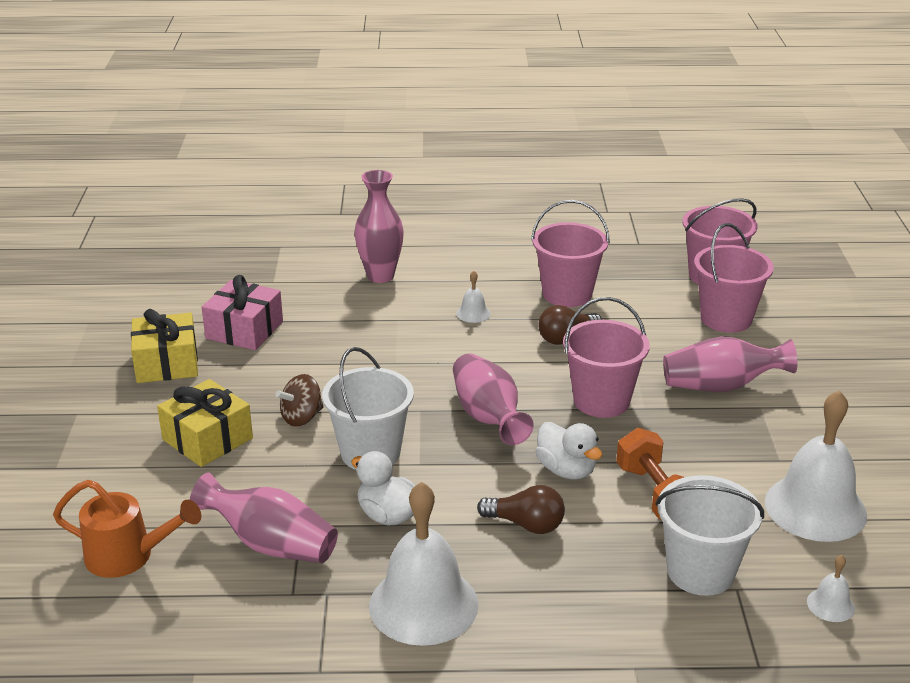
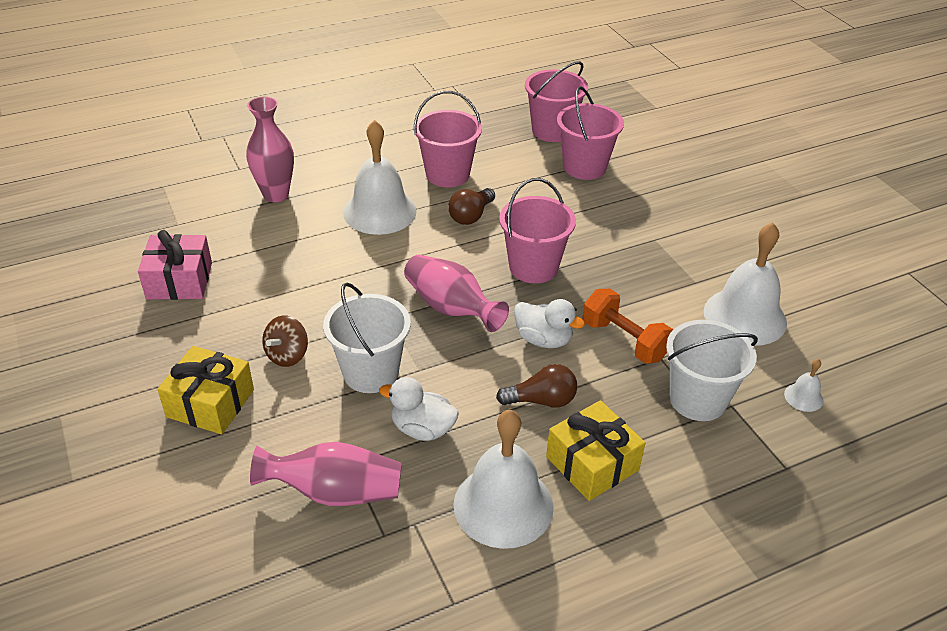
camera: 25 degrees left, 10 degrees up
orange watering can [53,480,201,578] -> none
yellow gift [131,309,198,383] -> yellow gift moved to [546,400,645,501]
white bell [456,271,491,323] -> white bell [343,120,417,235], size x2.34
pink vase [663,336,797,392] -> none

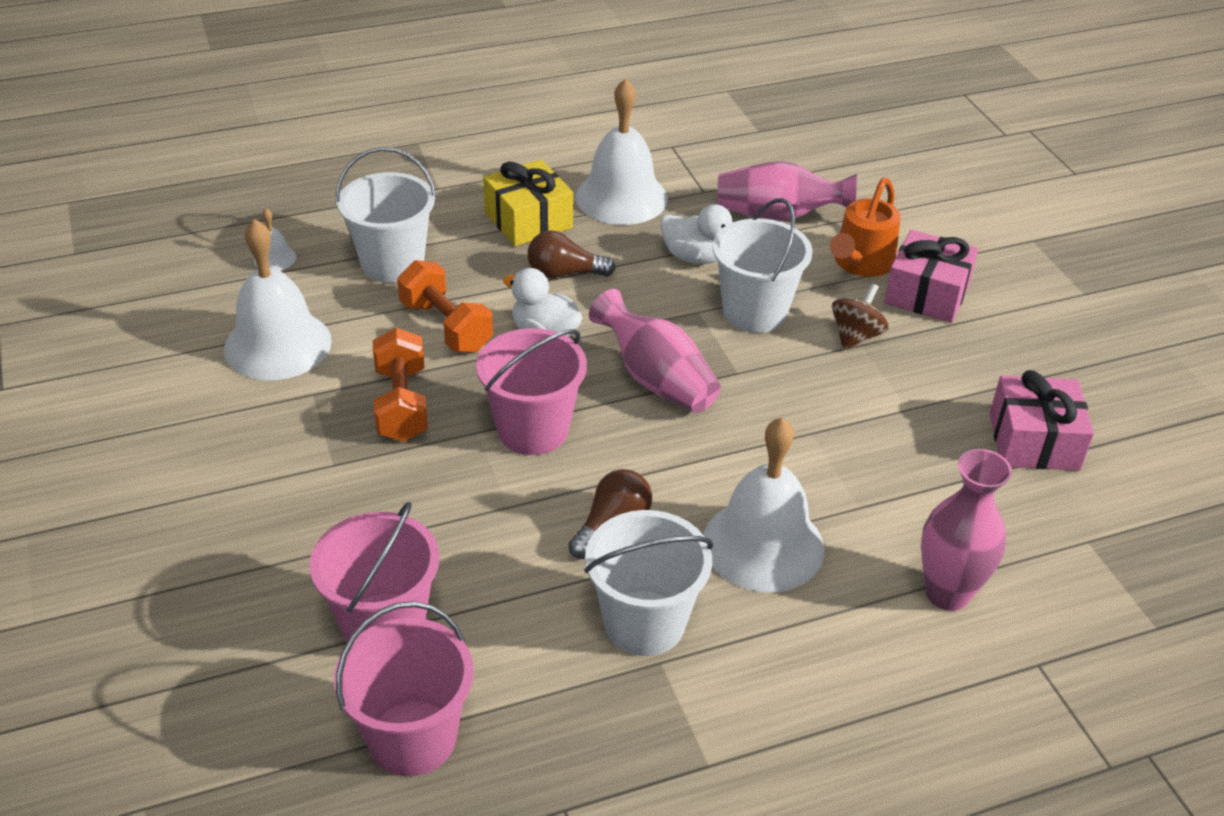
camera: 175 degrees left, 0 degrees up
yellow gift [157,346,254,434] -> pink gift [884,230,978,323]
pink bucket [414,91,482,187] -> white bucket [584,510,713,656]
none -> orange dumbbell [373,328,428,442]
none -> orange watering can [830,177,901,277]

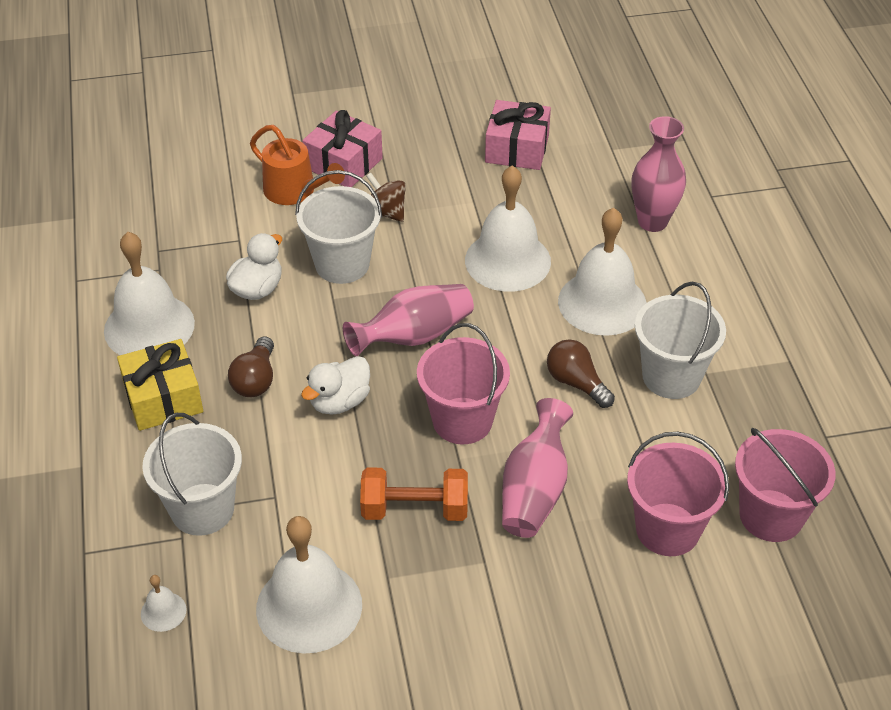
camera: 80 degrees left, 5 degrees up
orange dumbbell [397,260,493,353] -> none
pink vase [717,161,857,222] -> pink vase moved to [502,398,573,538]
none -> white bell [465,165,551,292]

